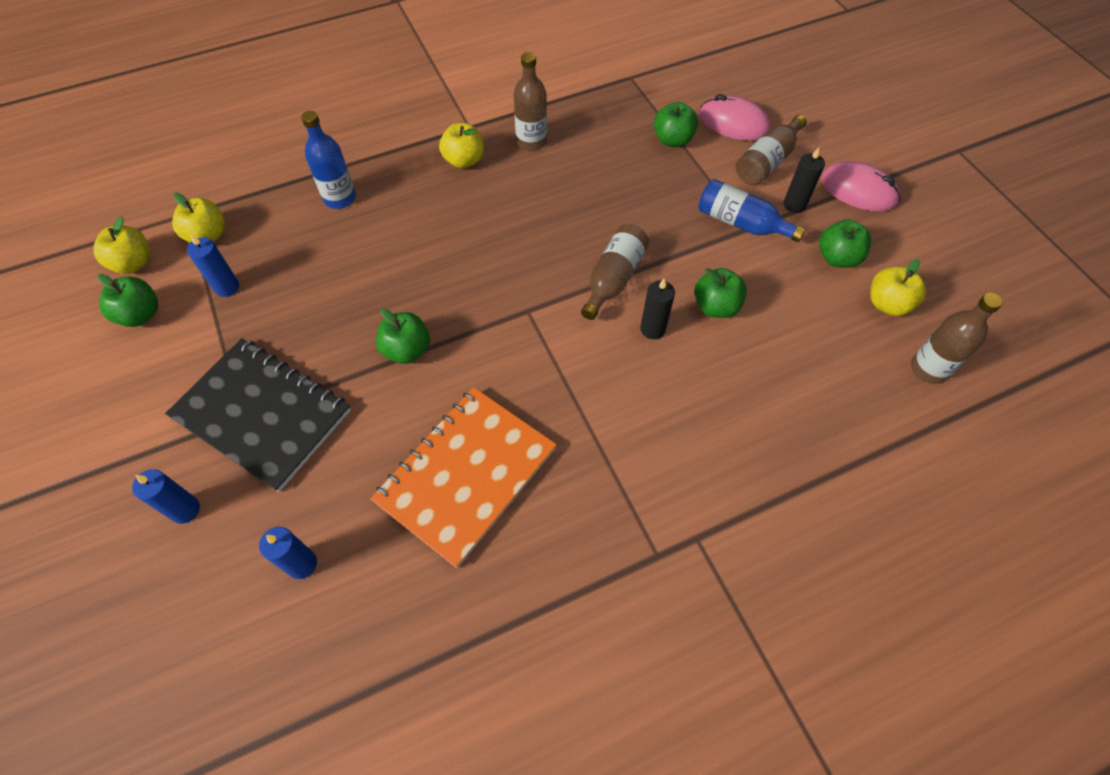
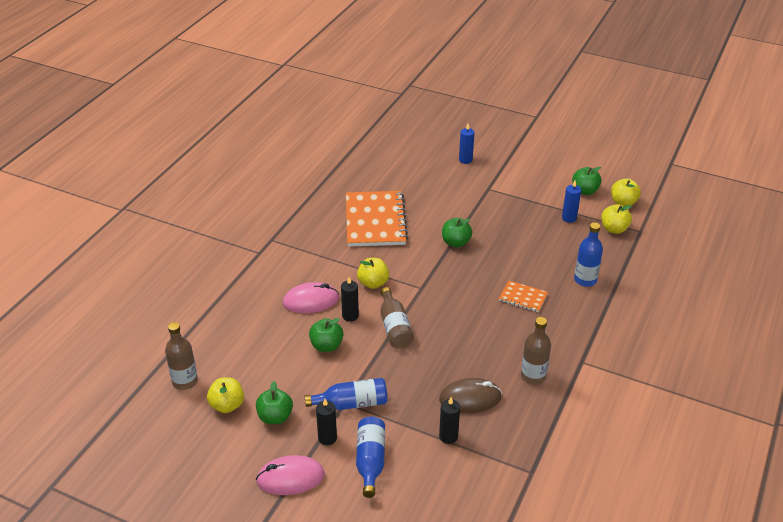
camera: 140 degrees right, 20 degrees down
black notebook [165,338,351,492] -> none
blue candle [259,527,317,579] -> none
yellow apple [439,123,484,169] -> yellow apple moved to [357,258,389,289]
green apple [654,102,698,147] -> black candle [439,397,460,444]
pink mouse [699,94,771,141] -> pink mouse moved to [283,282,339,313]
brown bottle [736,115,807,185] -> blue bottle [356,416,385,498]
none -> brown mouse [439,378,502,413]
none -> orange notebook [499,281,548,312]

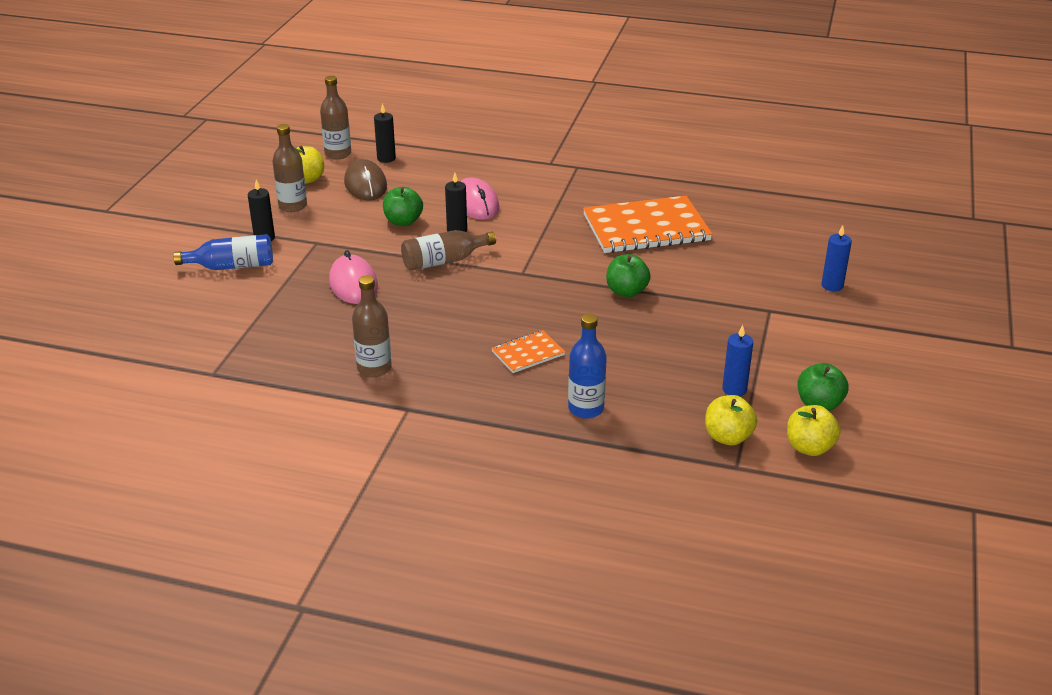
camera: 80 degrees right, 5 degrees down
green apple [256,381,293,424] -> brown bottle [272,124,307,212]
pink mouse [256,455,325,495] -> pink mouse moved to [329,250,378,304]
blue bottle [305,378,388,410] -> none
yellow apple [357,258,389,289] -> none
brown mouse [439,378,502,413] -> brown mouse moved to [344,159,387,200]
black candle [439,397,460,444] -> black candle moved to [374,103,396,163]
orange notebook [499,281,548,312] -> orange notebook turned 45 degrees clockwise [491,330,565,373]

